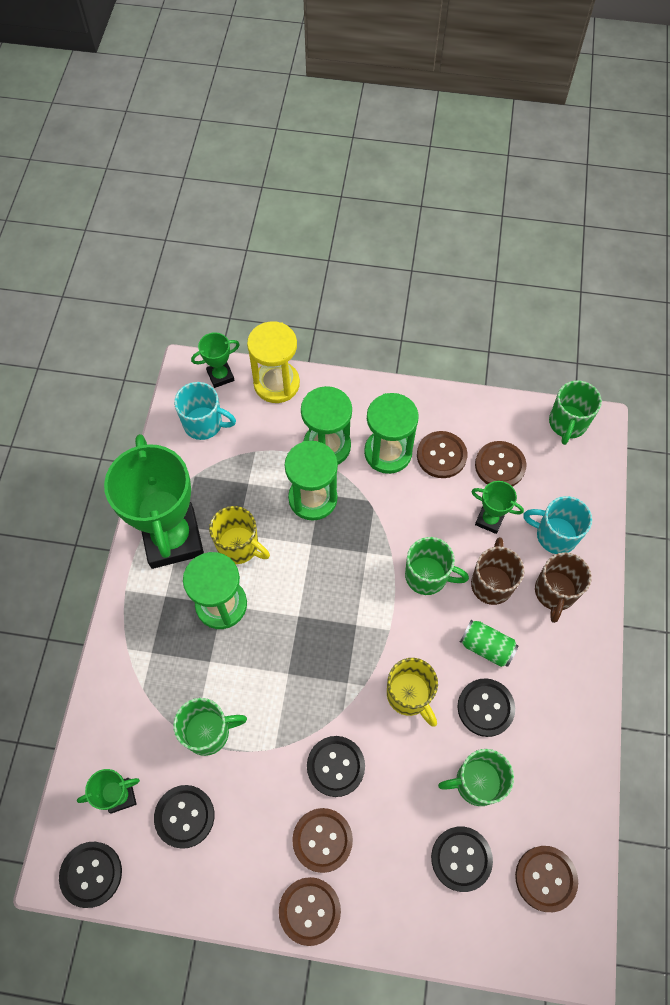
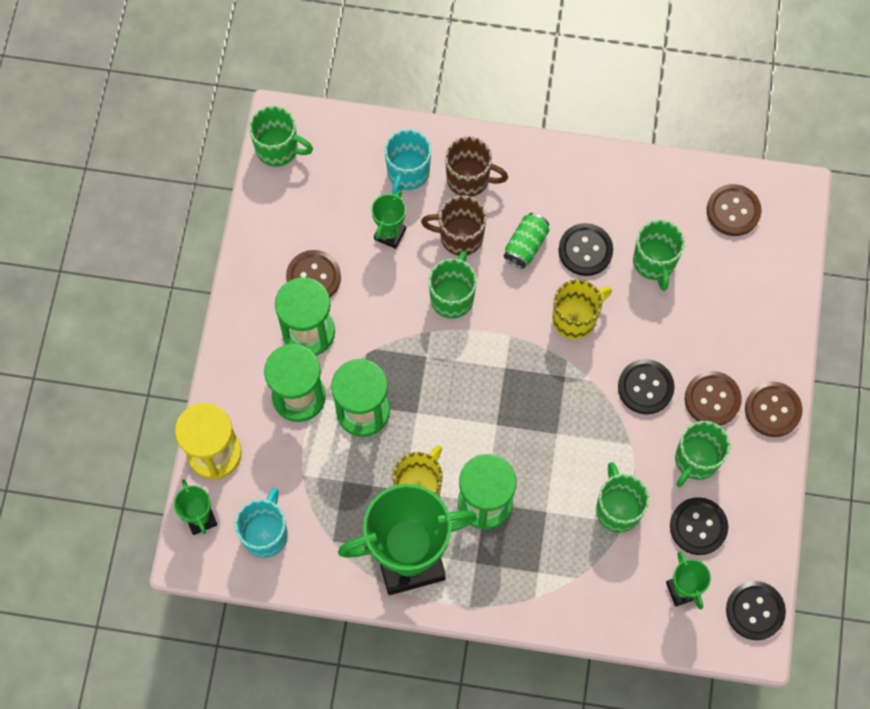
camera: 90 degrees left, 5 degrees up
black button [431,827,493,892] -> none
brown button [475,441,526,487] -> none
none -> green mug [675,421,730,487]

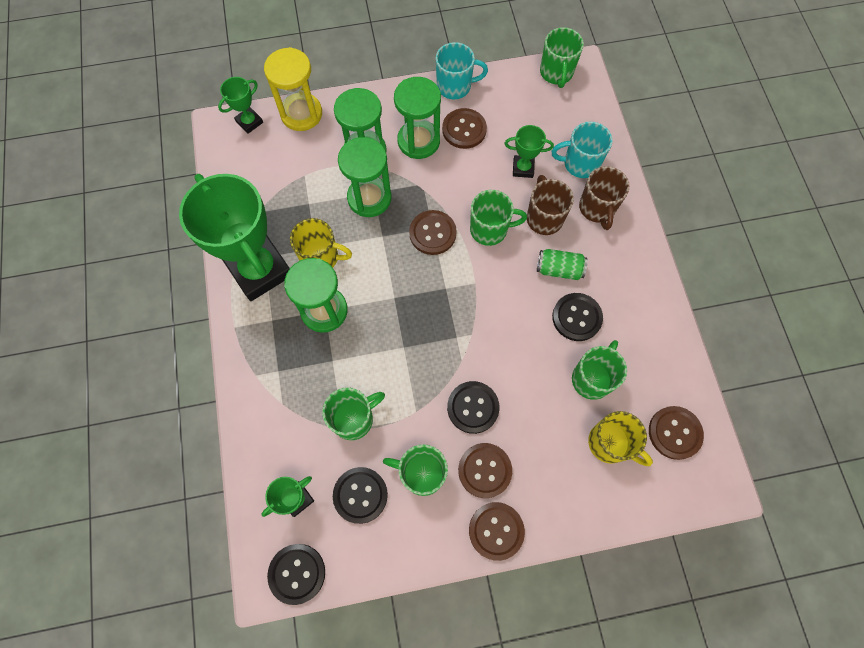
camera: 70 degrees right, 0 degrees up
turquoise mug [235,488,288,558] -> turquoise mug moved to [436,42,488,99]
yellow mug [552,279,612,339] -> yellow mug moved to [588,411,653,466]
green mug [633,220,685,291] -> green mug turned 150 degrees clockwise [572,340,627,400]
none -> brown button [409,210,457,255]

